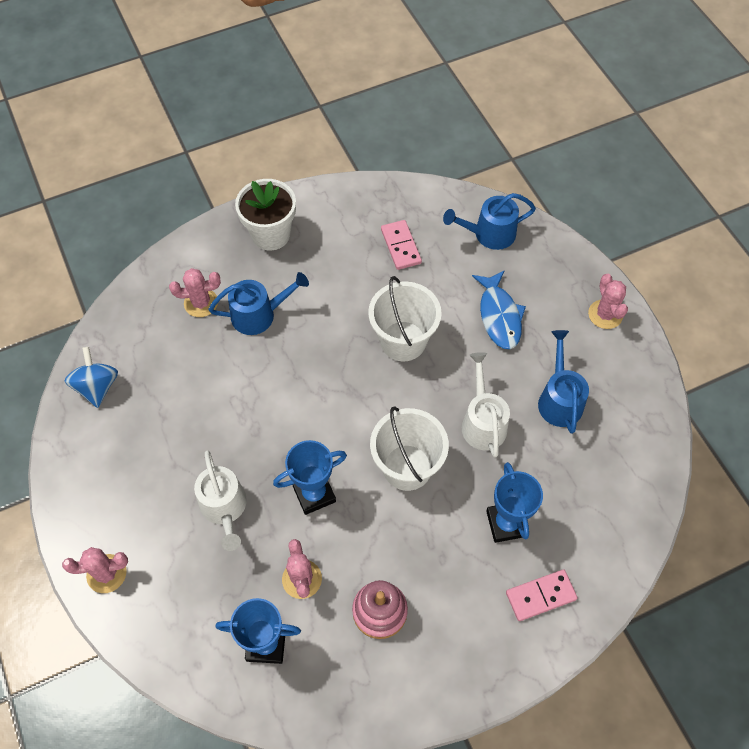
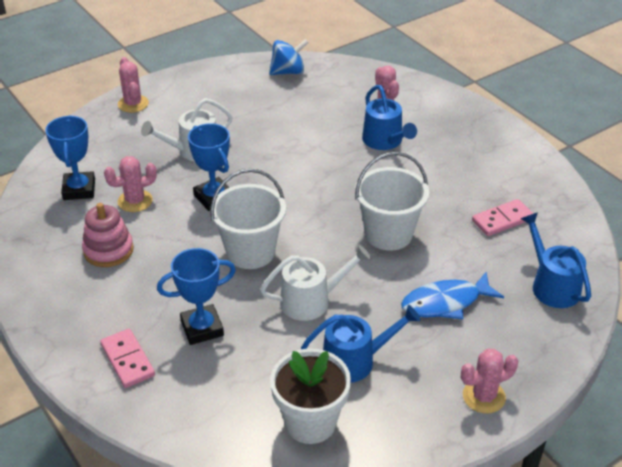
camera: 80 degrees right, 20 degrees down
white flower pot [235,179,296,251] -> white flower pot moved to [270,348,351,444]

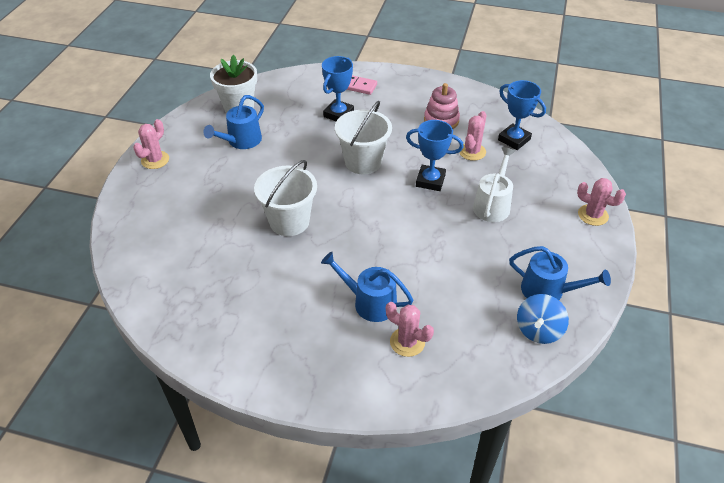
camera: 140 degrees right, 5 degrees up
white watering can [260,245,371,321] -> none
blue fish [401,272,504,319] -> none
pink domino [472,199,534,236] -> none
blue watering can [520,212,591,308] -> blue watering can moved to [509,246,611,300]

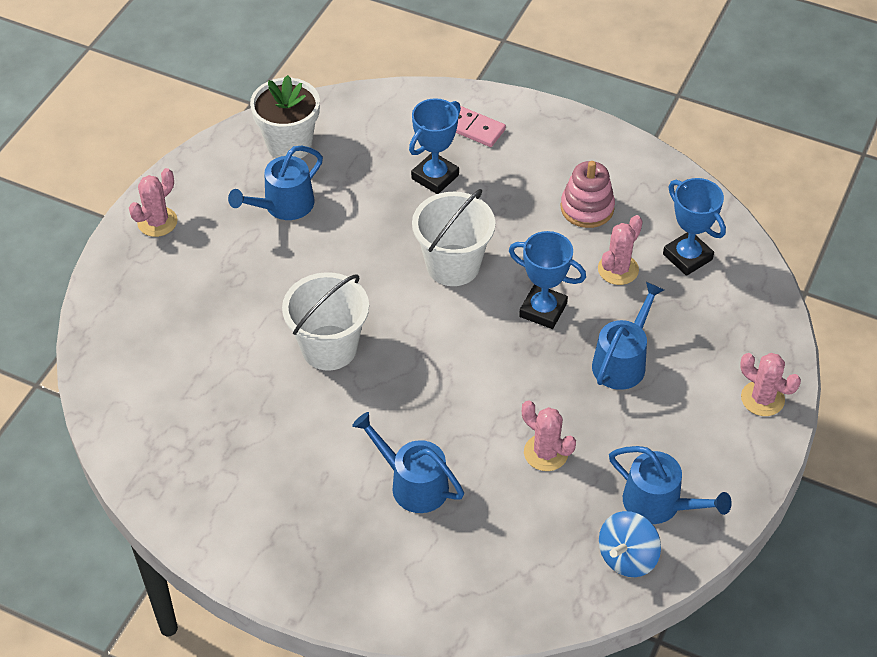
camera: 10 degrees right, 5 degrees up
pink cactus [386,302,434,357] -> pink cactus moved to [522,401,576,471]
white watering can [473,147,515,222] -> blue watering can [592,282,664,390]

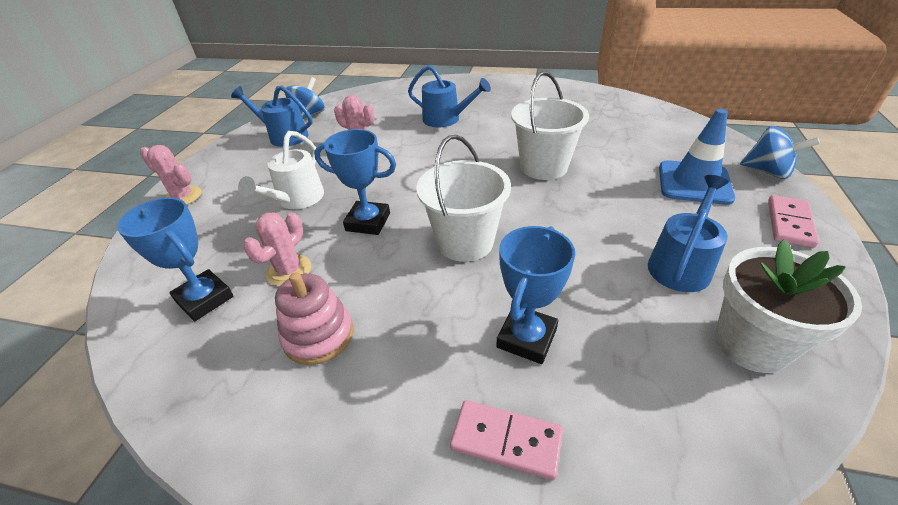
camera: 170 degrees right, 10 degrees down
pink cactus [129,168,178,237] -> pink domino [768,195,819,248]
blue watering can [592,282,664,390] -> white watering can [238,131,324,209]
none -> blue traffic cone [659,109,735,205]
none -> blue spinning top [740,126,820,179]

